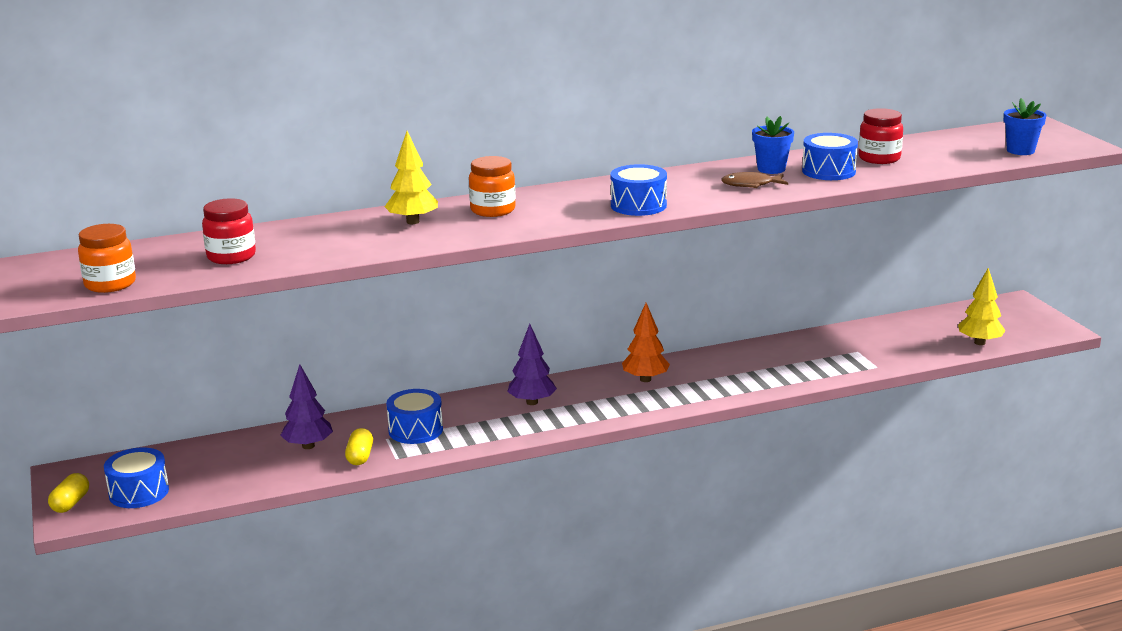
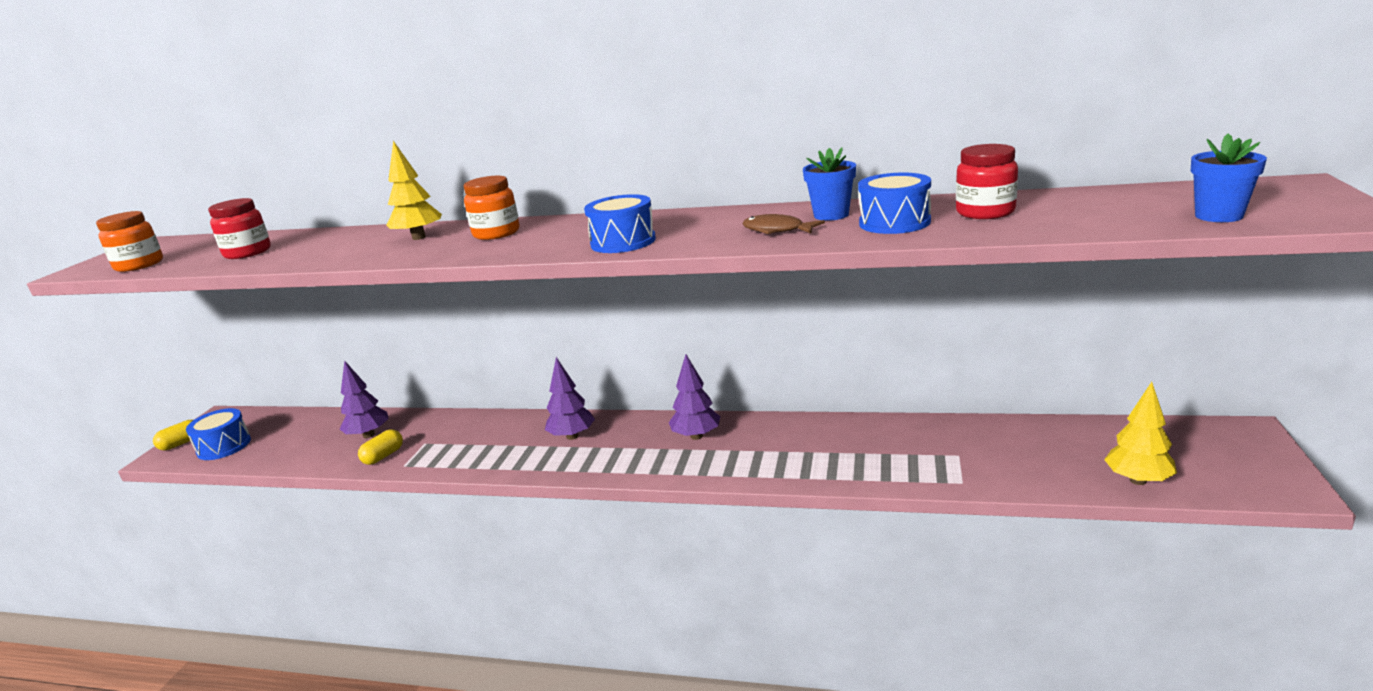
camera: 35 degrees right, 0 degrees up
blue drum [386,389,443,444] -> none
orange tree [622,303,670,382] -> purple tree [669,354,720,440]

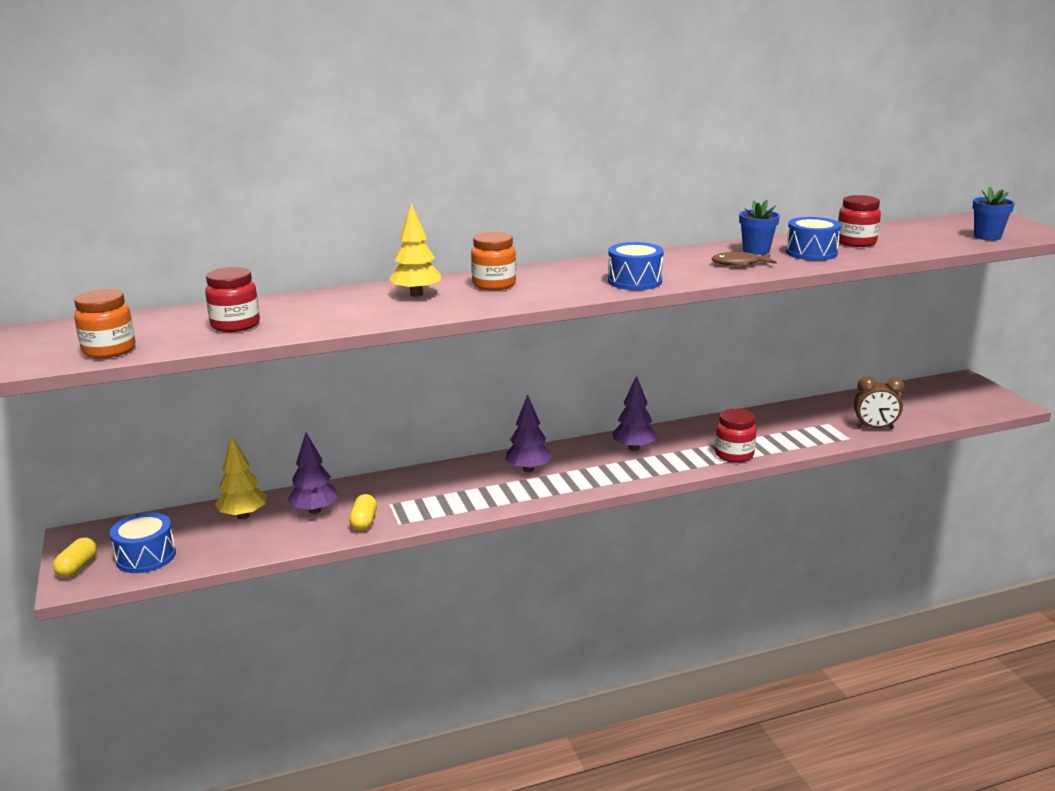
camera: 35 degrees left, 0 degrees up
yellow tree [1104,382,1177,485] -> yellow tree moved to [215,437,266,519]
none -> red jar [715,408,757,463]
none -> brown clock [854,376,905,429]

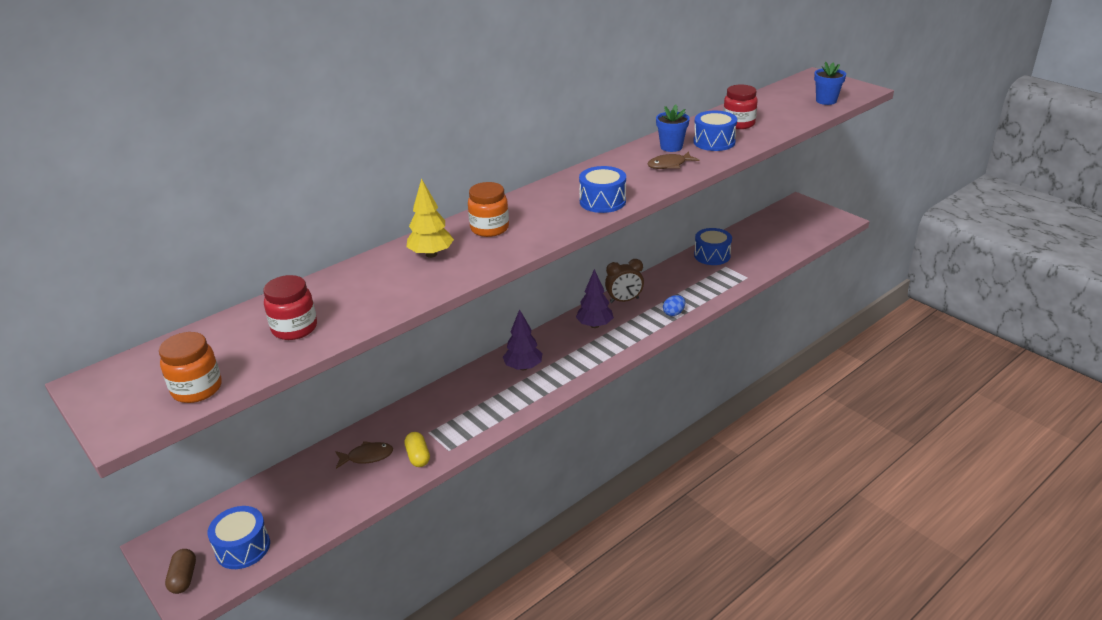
camera: 20 degrees left, 10 degrees up
yellow capsule [53,537,97,578] -> brown capsule [165,549,196,594]
yellow tree [215,437,266,519] -> none
purple tree [287,433,338,514] -> brown fish [335,441,393,469]
red jar [715,408,757,463] -> blue egg [663,295,685,316]
brown clock [854,376,905,429] -> brown clock moved to [605,259,644,303]
none -> blue drum [694,228,732,265]

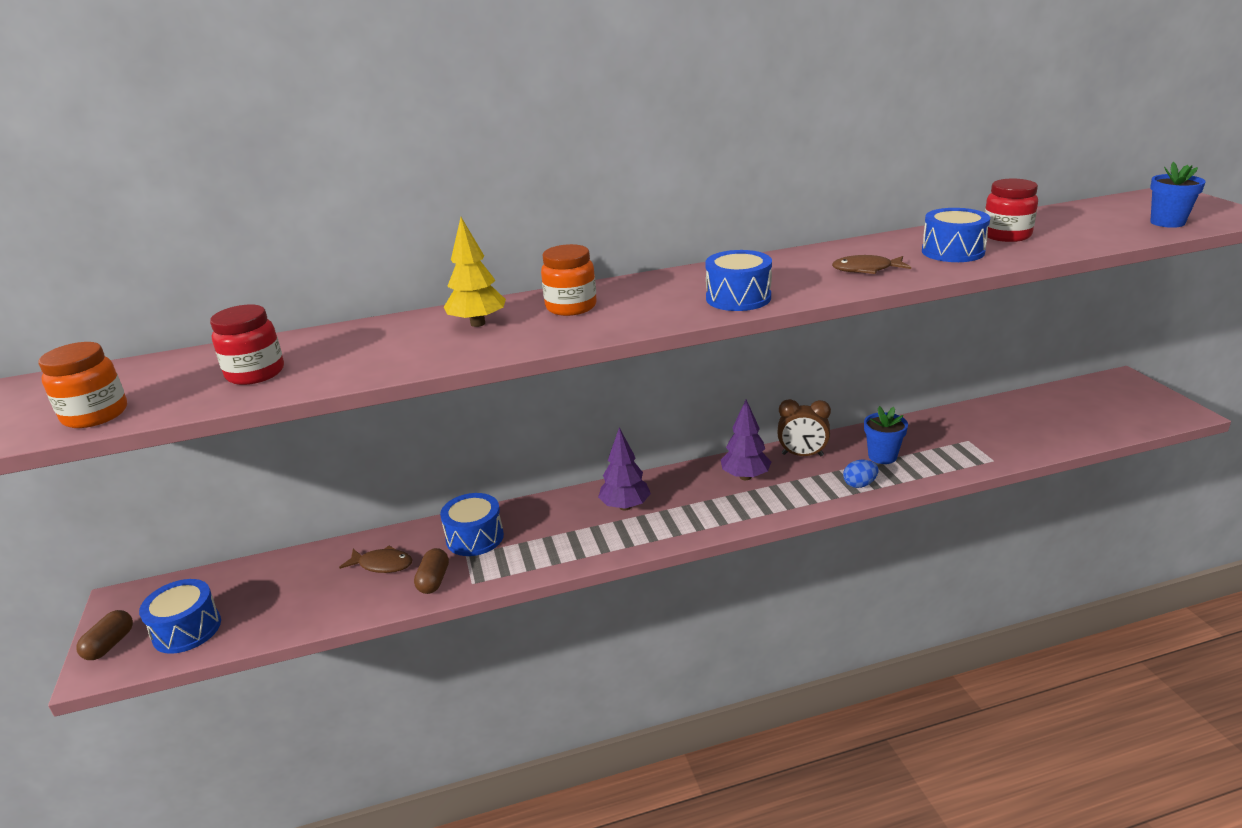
camera: 25 degrees right, 5 degrees down
yellow capsule [404,432,430,467] -> brown capsule [414,548,449,594]
blue flower pot [656,105,690,152] -> blue flower pot moved to [864,406,908,464]
blue drum [694,228,732,265] -> blue drum moved to [440,493,504,556]

